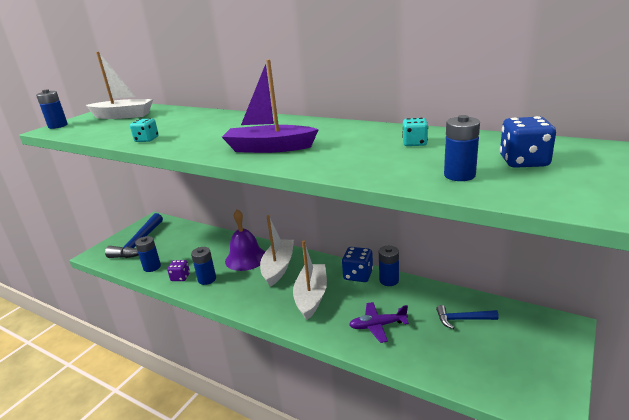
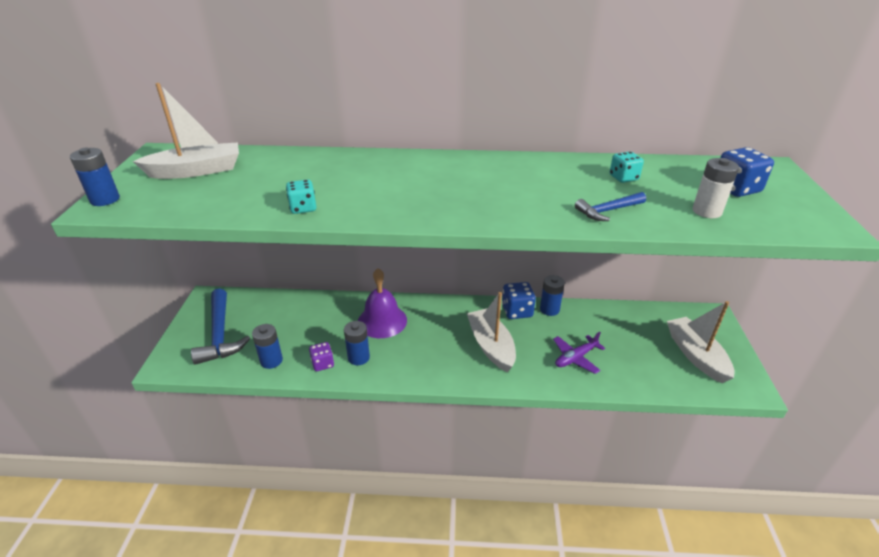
camera: 30 degrees left, 10 degrees up
purple boat [222,59,319,153] -> none
white boat [260,215,294,287] -> white boat moved to [667,301,734,383]
blue hammer [436,305,499,329] -> blue hammer moved to [575,192,646,221]
blue battery [444,115,480,181] -> white battery [692,158,739,218]

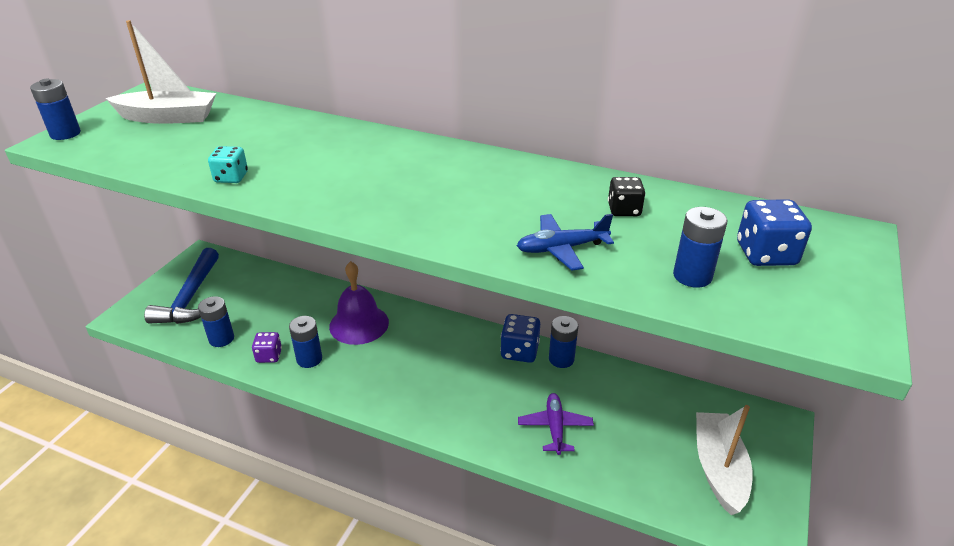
camera: 20 degrees right, 0 degrees up
white boat [467,292,516,372] -> none
purple plane [553,332,605,374] -> purple plane turned 105 degrees clockwise [518,393,594,455]
blue hammer [575,192,646,221] -> blue plane [517,214,614,271]
turquoise dice [610,151,644,183] -> black dice [608,177,645,216]
white battery [692,158,739,218] -> blue battery [673,207,727,288]

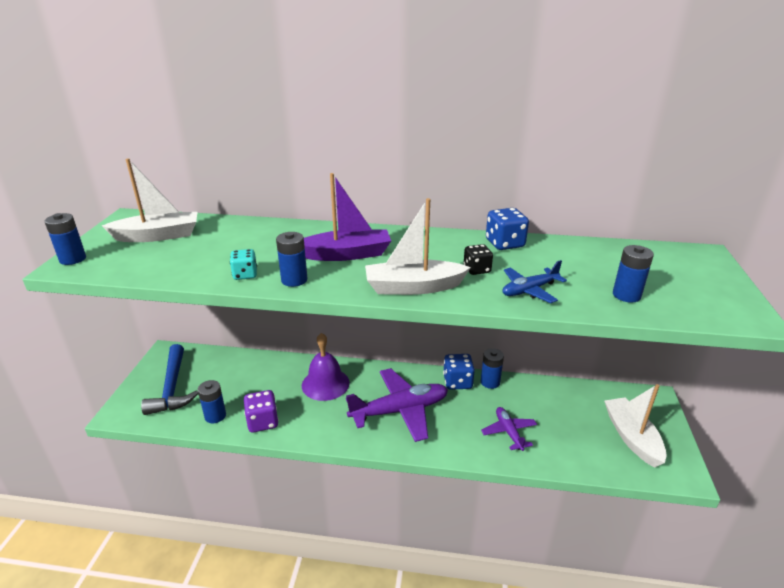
camera: 15 degrees left, 5 degrees down
purple dice [252,332,282,363] -> purple dice [244,390,279,433], size x1.51
blue battery [289,316,322,368] -> blue battery moved to [276,232,307,287]
black dice [608,177,645,216] -> black dice moved to [464,244,493,275]
blue dice [737,199,812,266] -> blue dice moved to [486,208,529,250]
none -> purple boat [304,173,391,261]
none -> purple plane [346,368,448,442]
none -> white boat [365,198,471,295]

